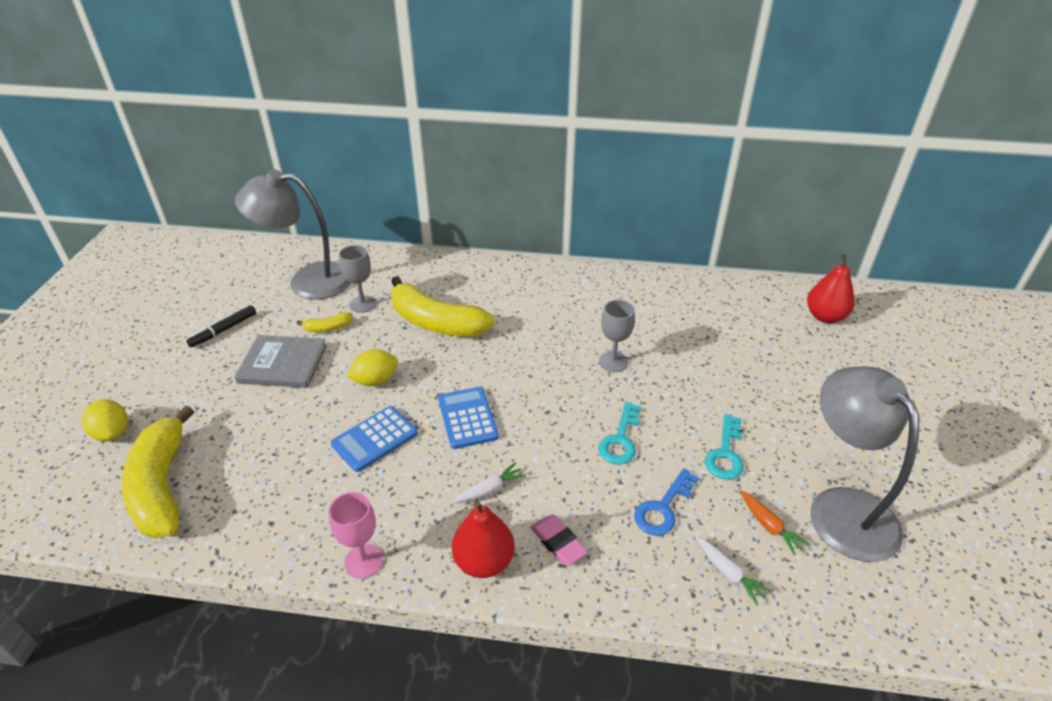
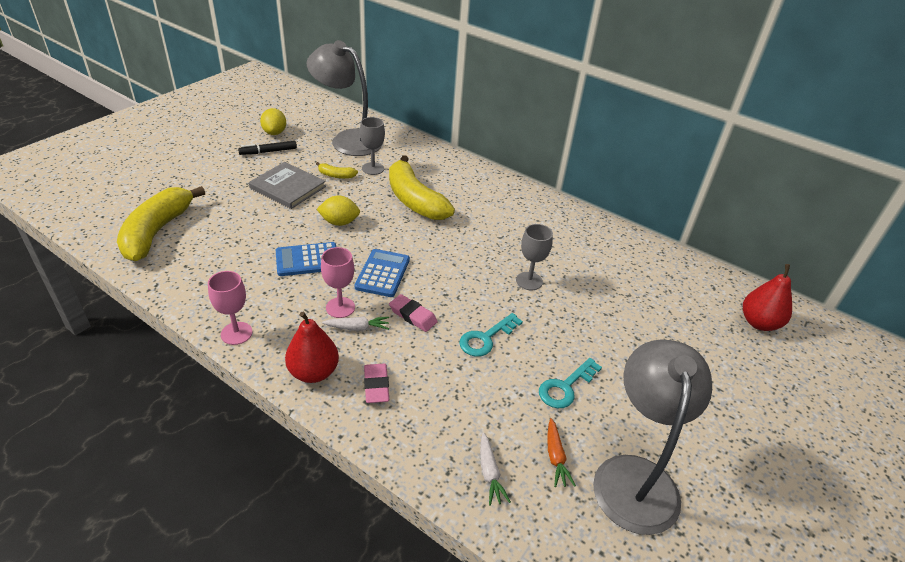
camera: 25 degrees right, 0 degrees up
yellow lemon [82,399,128,441] -> yellow lemon moved to [260,108,286,135]
blue key [634,468,699,536] -> none
none -> pink goblet [321,247,355,318]
none -> pink eraser [389,294,438,332]

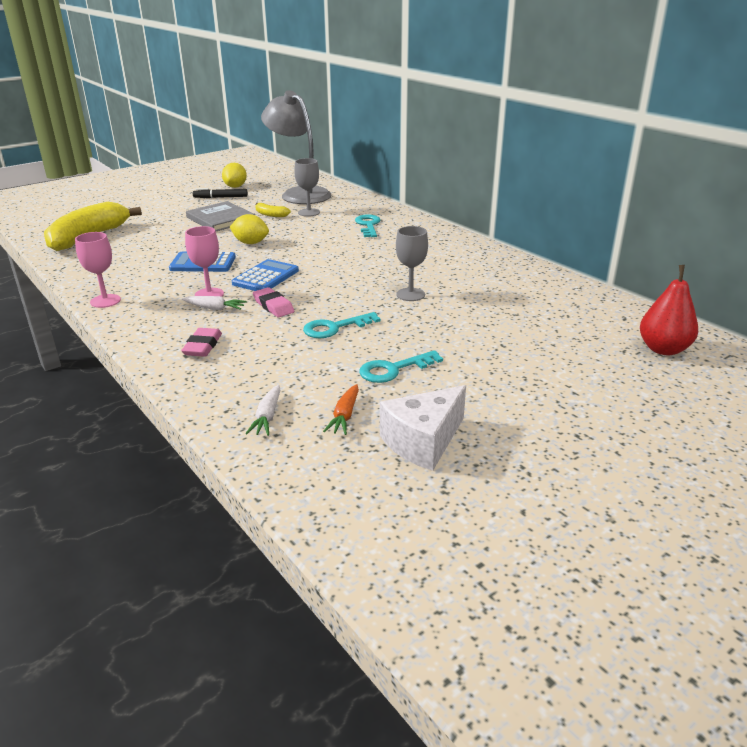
camera: 20 degrees right, 10 degrees down
red pear [285,312,339,383] -> none
yellow banana [389,155,455,220] -> none
grey lamp [593,339,712,535] -> white cheese [380,385,466,471]
none -> turquoise key [355,214,380,237]

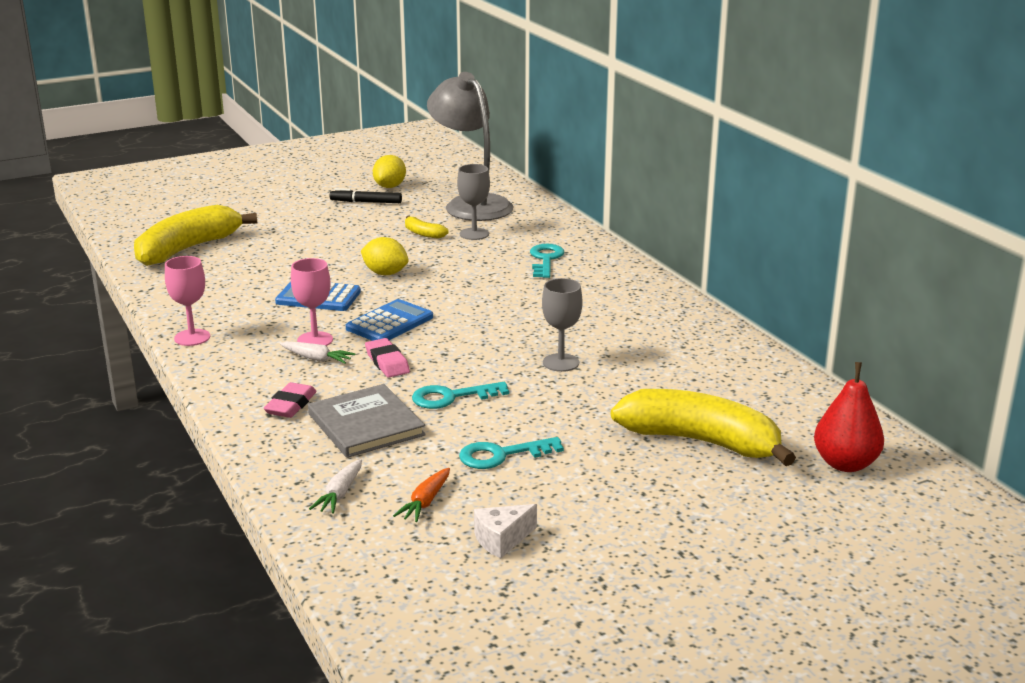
camera: 10 degrees right, 5 degrees down
grey book [186,201,255,231] -> grey book moved to [308,384,426,458]
white cheese [380,385,466,471] -> white cheese [474,504,537,559], size x0.61
none -> yellow banana [611,389,796,466]

